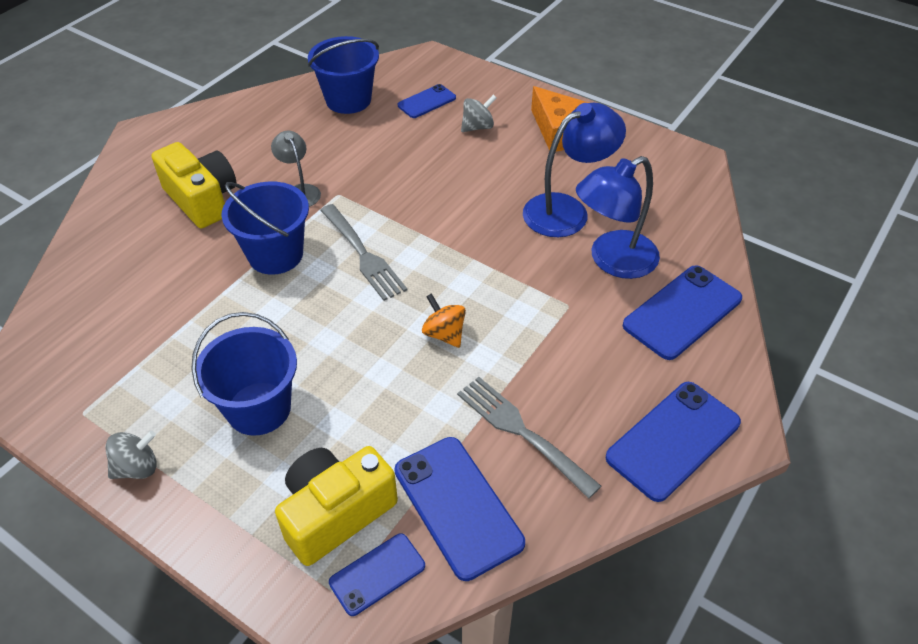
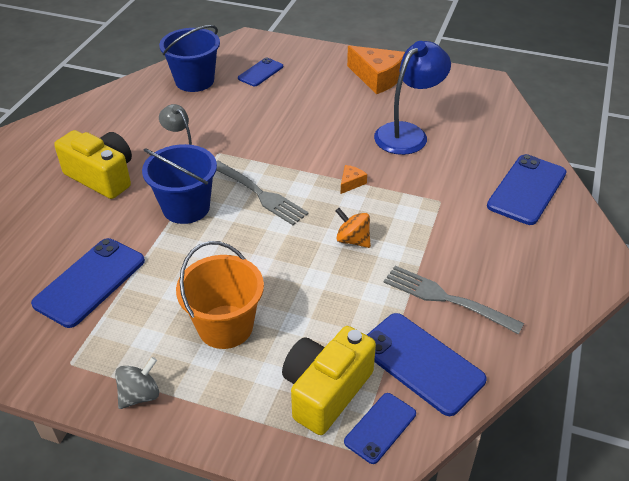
camera: 15 degrees left, 5 degrees down
blue bucket [191,312,297,436] -> orange bucket [176,241,264,349]
grey spinning top [461,94,497,132] -> none
blue lamp [576,156,660,279] -> none
blue phone [606,382,741,502] -> blue phone moved to [31,238,145,328]
none -> orange cheese [341,165,367,194]

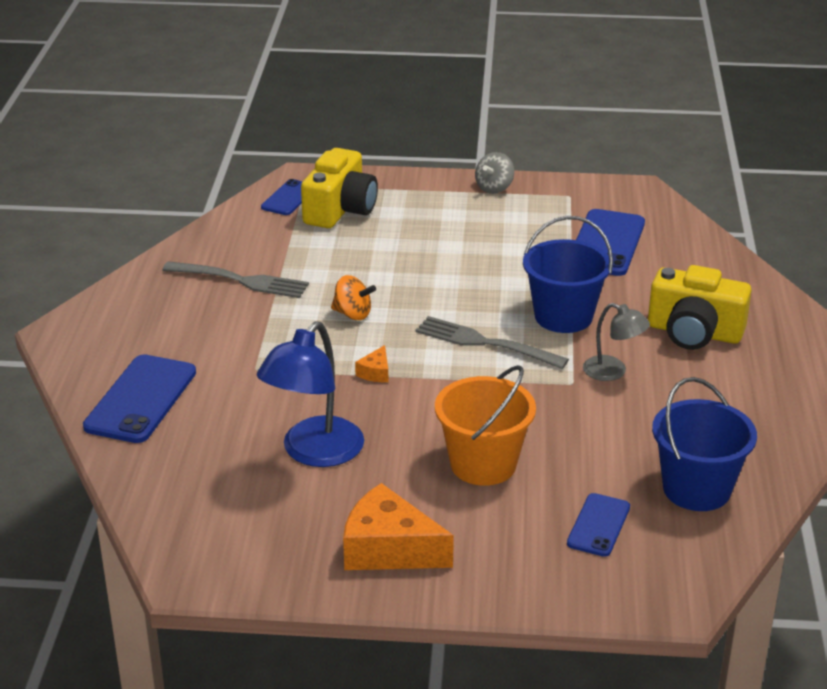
camera: 165 degrees right, 10 degrees down
orange bucket [176,241,264,349] -> orange bucket moved to [435,365,536,486]
blue phone [367,313,487,416] -> none

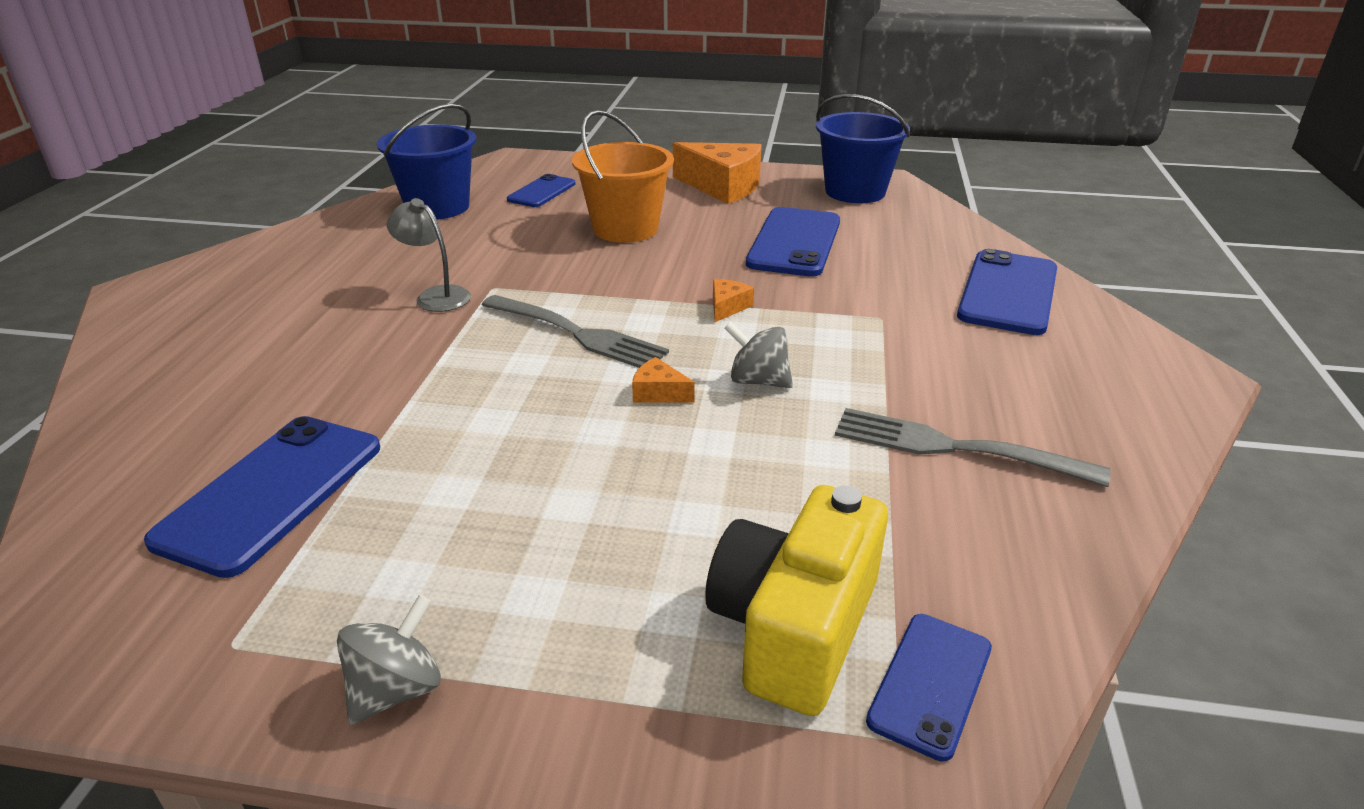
camera: 175 degrees left, 0 degrees up
blue lamp [257,322,364,467] -> blue phone [746,207,840,277]
orange spinning top [331,275,376,320] -> grey spinning top [724,322,793,388]
blue bucket [523,216,613,333] -> blue bucket moved to [816,94,910,203]
yellow camera [648,265,752,350] -> none
none -> orange cheese [632,357,695,402]

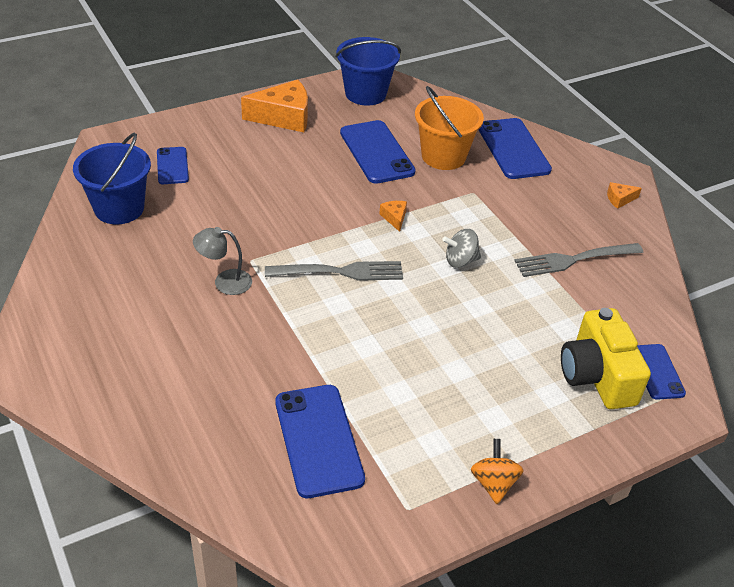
camera: 40 degrees left, 10 degrees up
grey spinning top [337,595,441,725] -> orange spinning top [471,439,524,504]
orange bucket [572,110,674,243] -> orange bucket moved to [415,86,484,170]
orange cheese [632,357,695,402] -> orange cheese moved to [607,182,642,209]

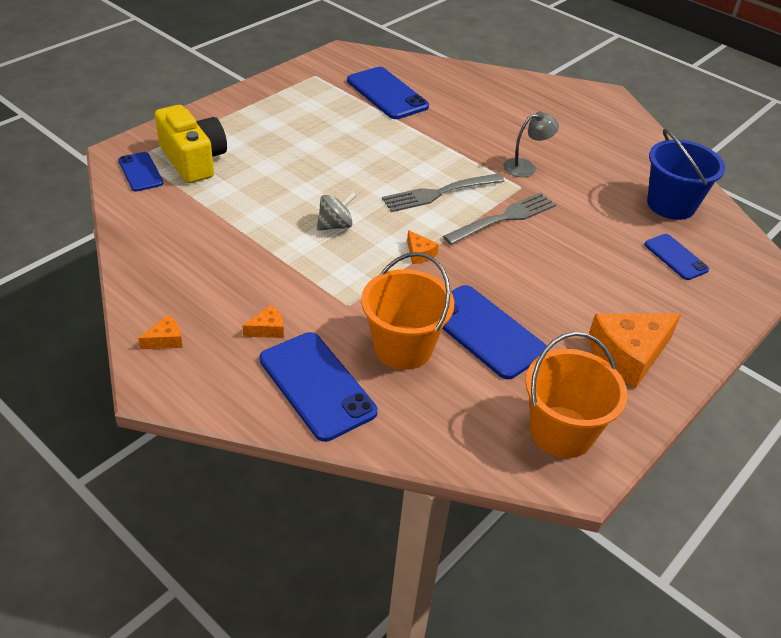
camera: 160 degrees right, 0 degrees up
blue bucket [335,37,401,106] -> orange bucket [525,332,628,458]
orange spinning top [471,439,524,504] -> none
grey fork [514,243,643,277] -> grey fork moved to [443,192,556,245]
none -> orange cheese [242,305,284,338]

